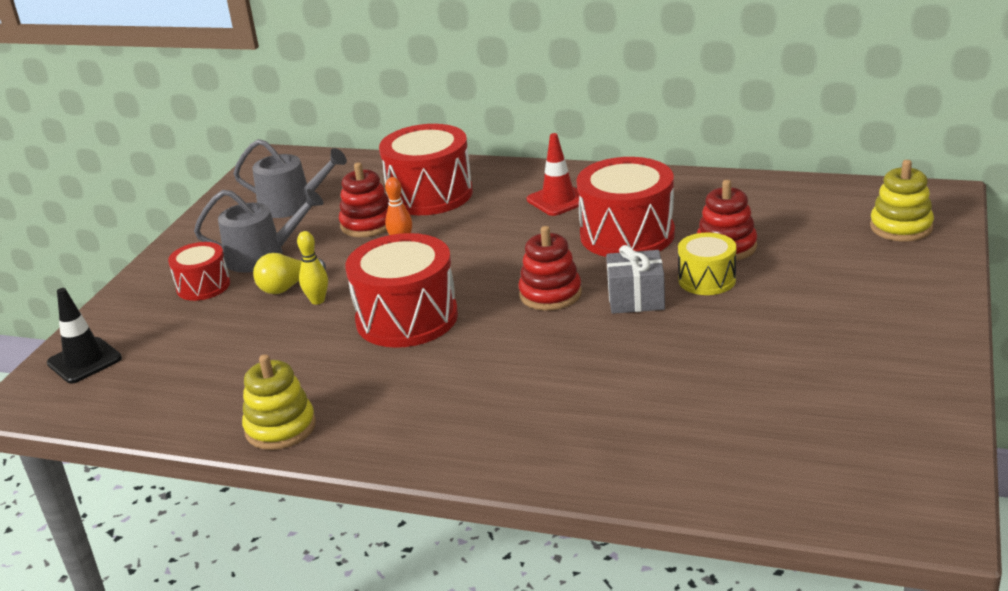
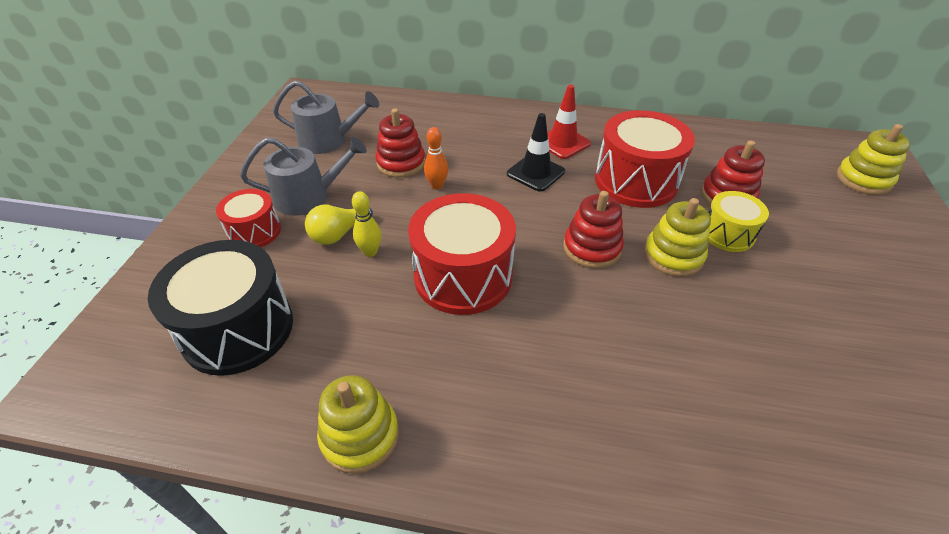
camera: 10 degrees left, 15 degrees up
black traffic cone [47,288,122,383] -> black traffic cone moved to [507,113,565,191]
red drum [379,124,473,215] -> none
grey gift [606,245,665,314] -> yellow stacking toy [644,198,711,277]
none -> black drum [148,240,293,376]

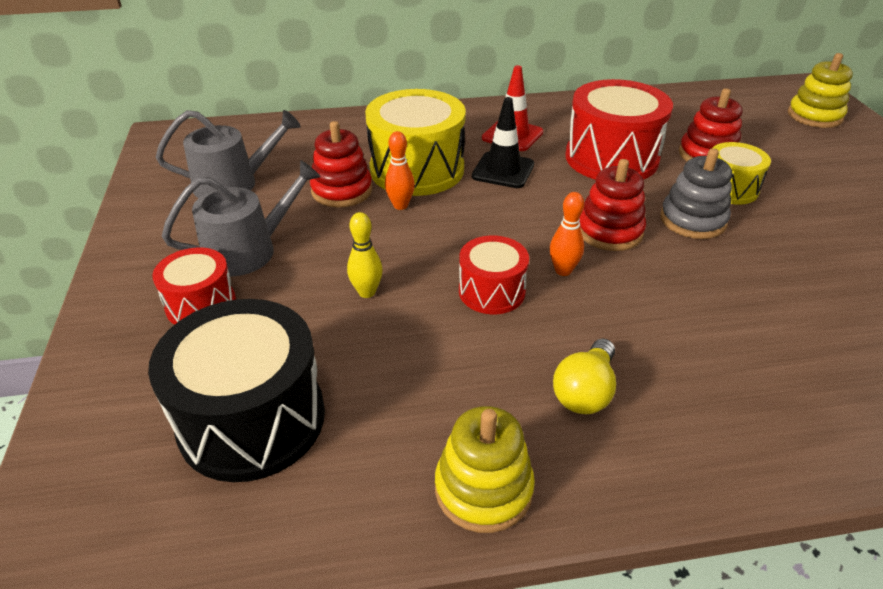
camera: 20 degrees left, 5 degrees down
yellow light bulb [305,205,373,245] -> yellow light bulb moved to [553,339,616,414]
red drum [408,193,516,315] -> red drum [459,236,529,314], size x0.56
yellow stacking toy [644,198,711,277] -> grey stacking toy [660,148,732,239]
none -> yellow drum [365,89,466,196]
none -> orange bowling pin [550,192,584,276]

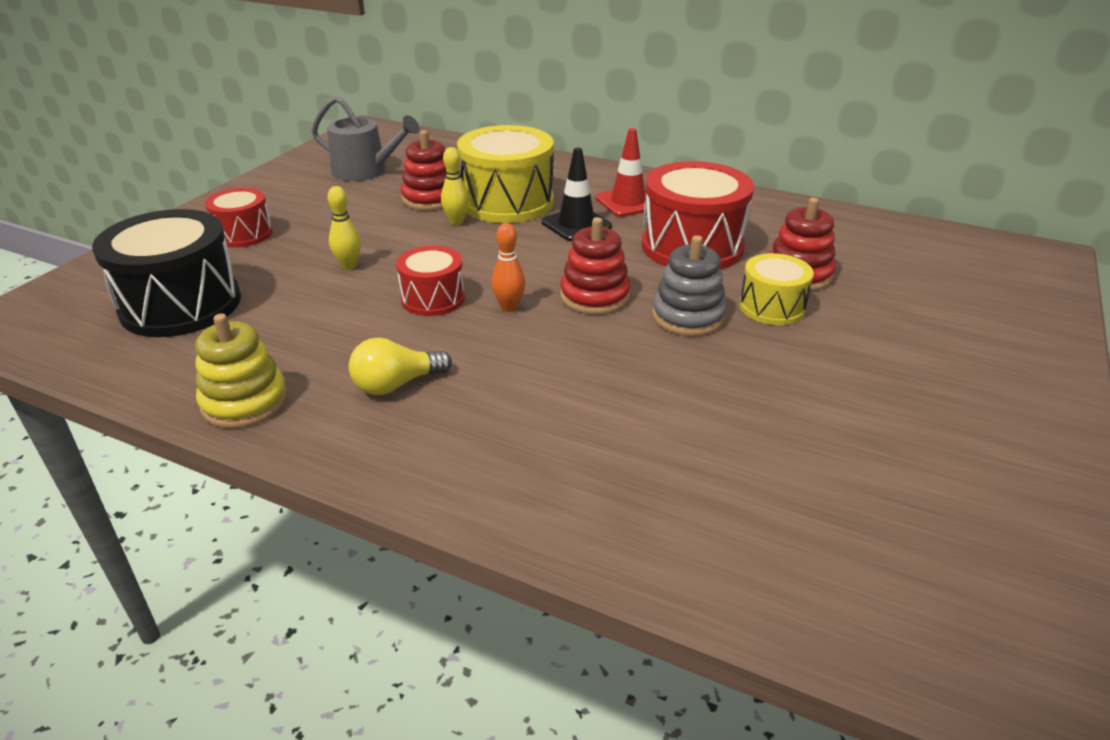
camera: 35 degrees right, 5 degrees down
grey watering can [162,160,321,276] -> none
orange bowling pin [385,131,415,210] -> yellow bowling pin [441,147,469,225]
yellow stacking toy [788,53,853,128] -> none

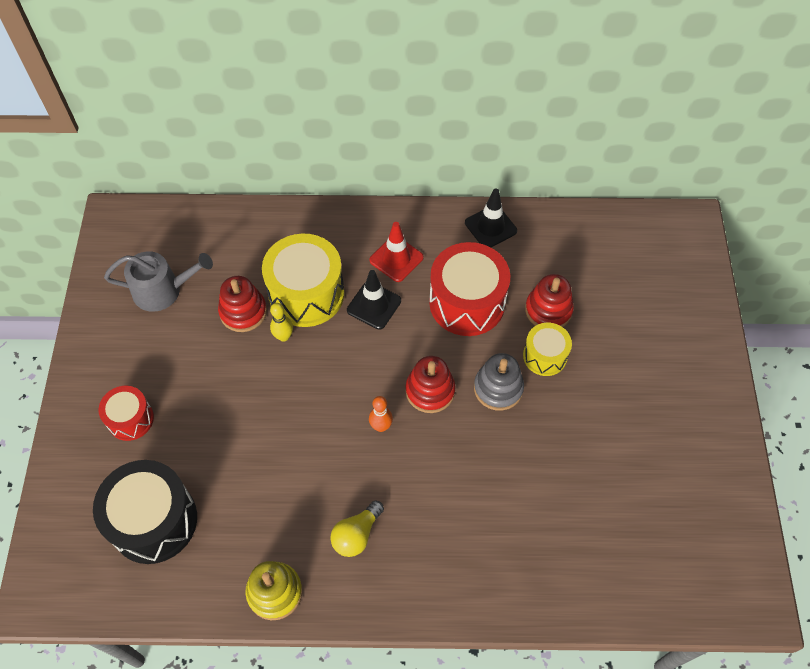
camera: 25 degrees left, 25 degrees up
yellow bowling pin [327,186,361,270] -> none
red drum [396,246,465,316] -> none
none -> black traffic cone [465,189,517,247]

